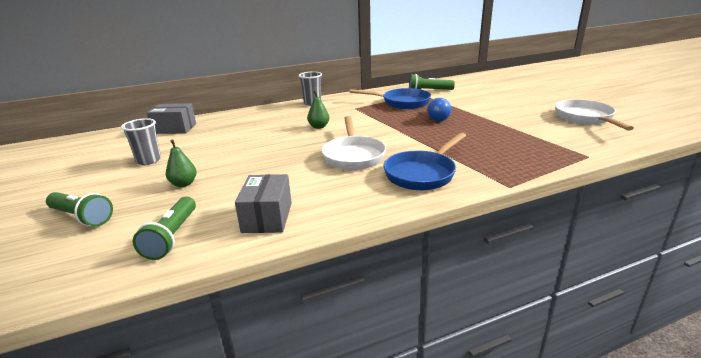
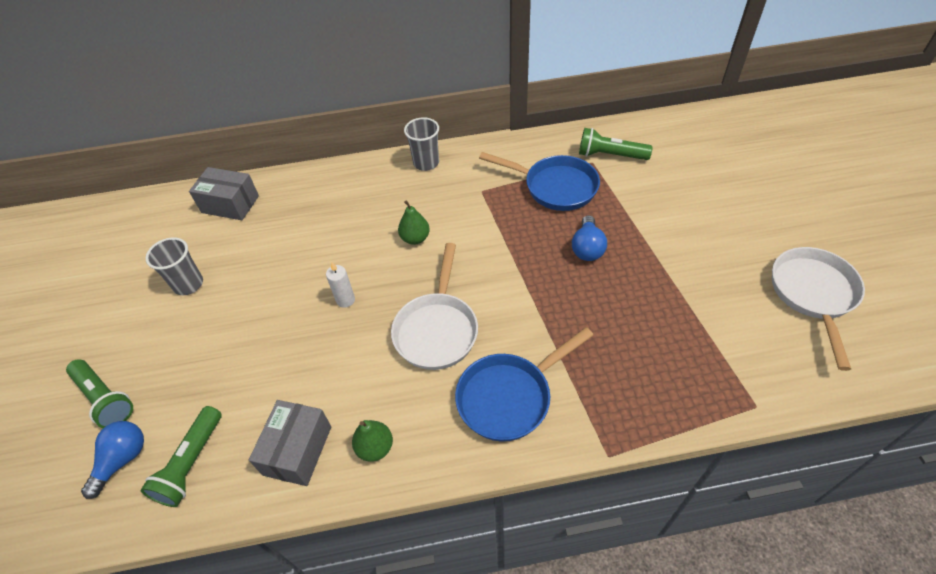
camera: 15 degrees right, 25 degrees up
green pear [166,139,197,187] -> green pear moved to [352,420,393,462]
none -> blue light bulb [81,421,144,499]
none -> white candle [326,262,355,308]

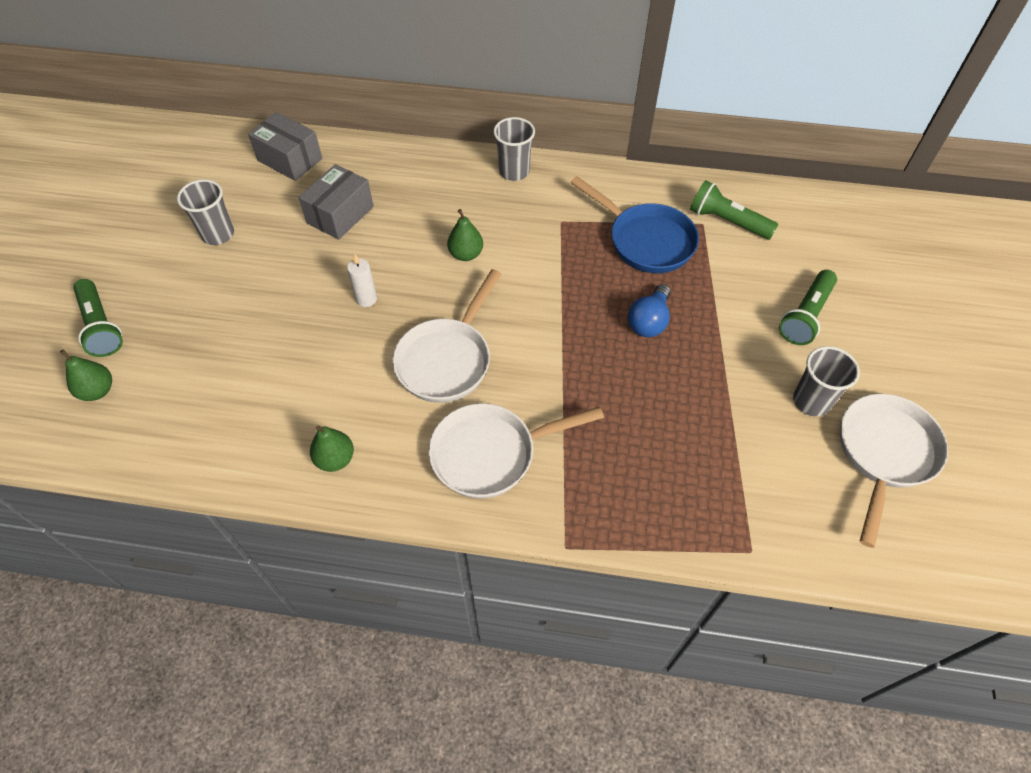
camera: 15 degrees right, 5 degrees up
blue light bulb [81,421,144,499] -> green pear [60,349,112,401]
green flashlight [140,406,222,507] -> green flashlight moved to [779,270,837,345]
grey box [249,400,331,486] -> grey box moved to [298,164,374,240]
blue pan [455,327,593,442] -> white pan [428,403,604,499]
none -> grey cup [793,346,860,416]

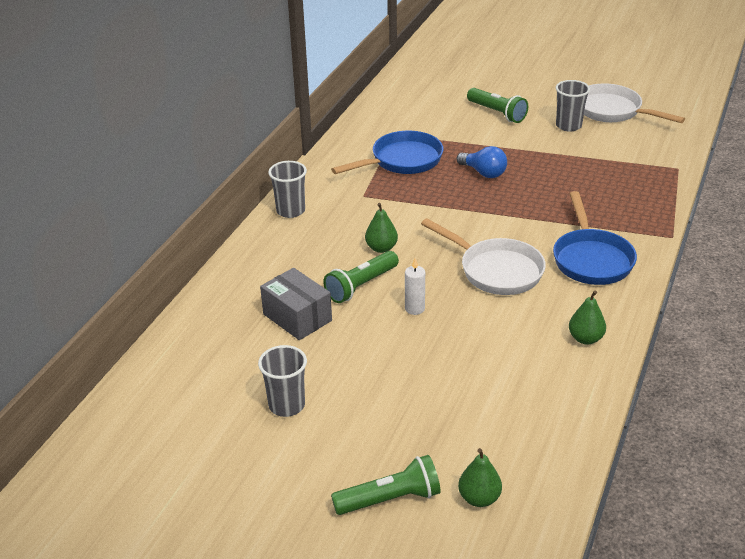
camera: 75 degrees left, 20 degrees down
grey box [248,112,322,181] -> none
white pan [428,403,604,499] -> blue pan [553,191,637,285]
green flashlight [690,180,779,240] -> green flashlight moved to [323,251,399,303]

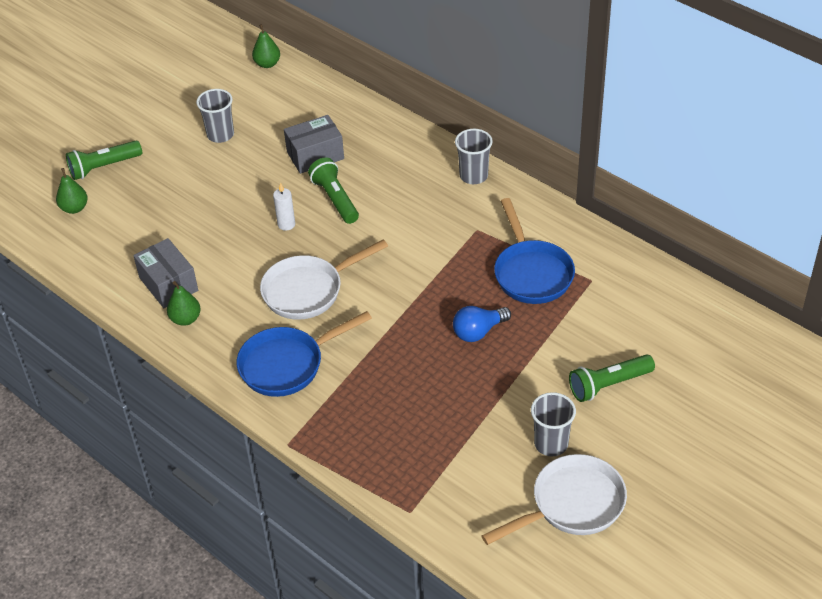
camera: 110 degrees right, 10 degrees up
green flashlight [331,455,441,515] -> green flashlight turned 60 degrees clockwise [66,141,142,180]
green pear [365,203,398,253] -> green pear moved to [252,24,280,68]
blue pan [553,191,637,285] -> blue pan turned 45 degrees counterclockwise [237,311,372,397]
none -> grey box [133,238,198,308]

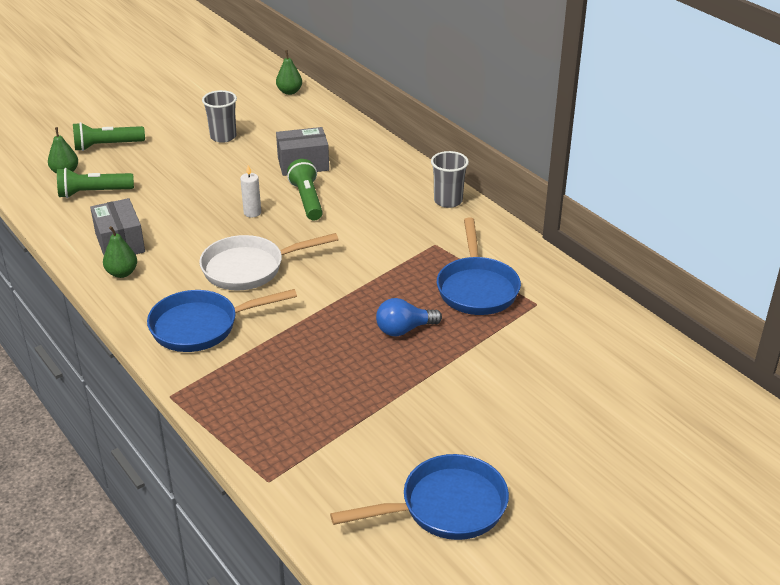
camera: 10 degrees right, 10 degrees down
white pan [481,454,627,545] -> blue pan [330,454,509,540]
grey cup [531,392,576,456] -> none
green flashlight [569,354,655,402] -> green flashlight moved to [57,168,134,198]

